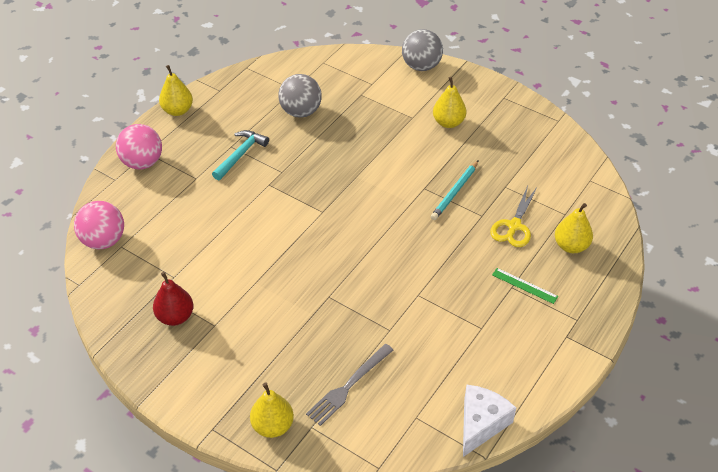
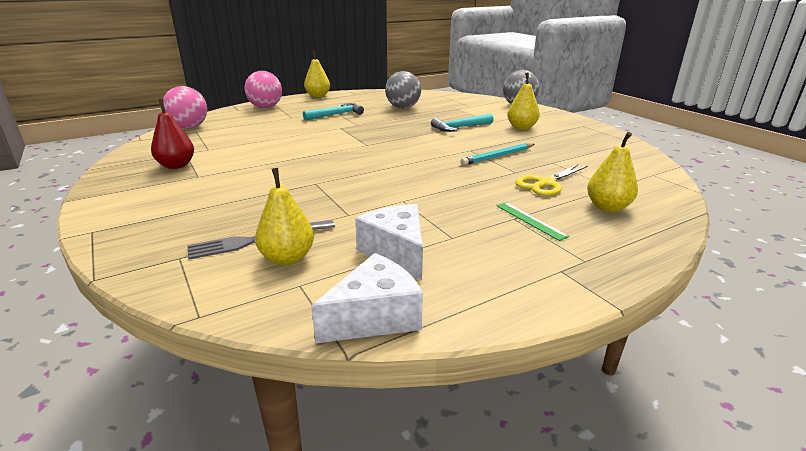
camera: 25 degrees right, 20 degrees down
yellow pear [250,383,294,438] -> yellow pear moved to [255,168,314,265]
none -> white cheese [355,204,423,281]
none -> turquoise hammer [431,114,494,132]

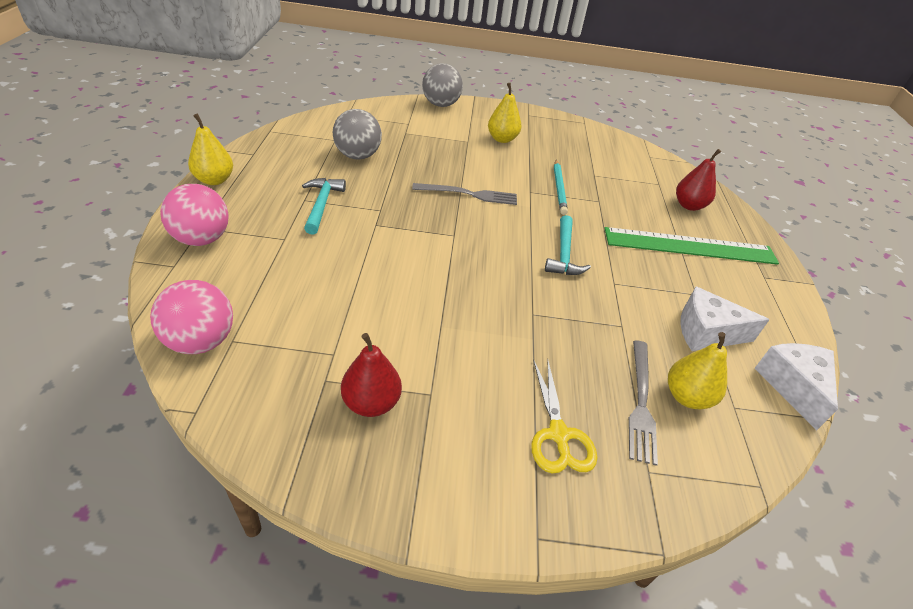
camera: 60 degrees left, 15 degrees up
turquoise hammer [431,114,494,132] -> turquoise hammer moved to [545,215,591,275]
green ruler [496,202,569,241] -> green ruler [604,227,779,265], size x2.40
yellow scissors [515,164,588,196] -> yellow scissors moved to [531,359,597,474]
yellow pear [587,132,638,212] -> red pear [676,149,721,211]
none -> grey fork [412,183,517,205]

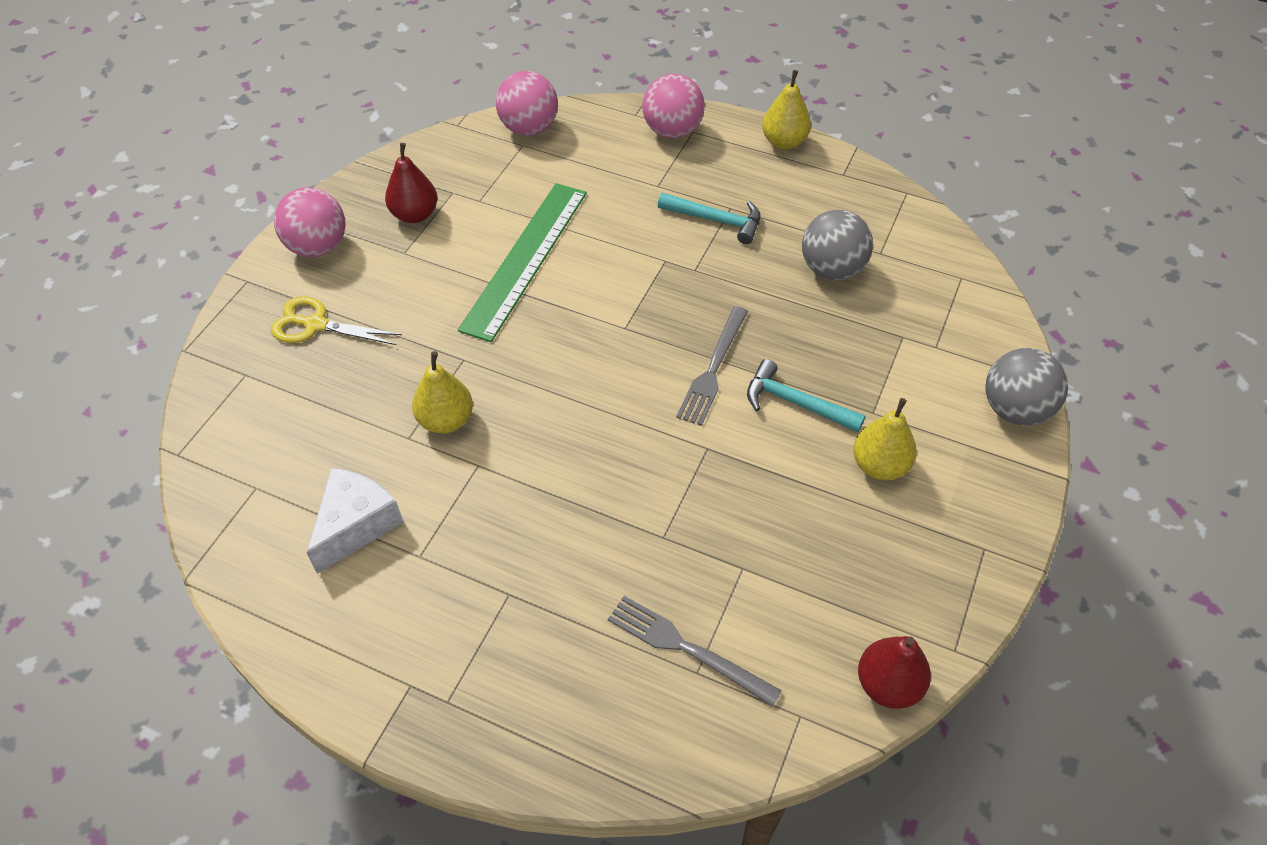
camera: 115 degrees right, 10 degrees up
turquoise hammer [545,215,591,275] -> turquoise hammer moved to [747,359,866,432]
turquoise pencil [554,160,568,215] -> none
green ruler [604,227,779,265] -> green ruler moved to [458,183,587,342]
grey fork [629,340,658,466] -> grey fork moved to [608,596,782,707]
yellow pear [668,332,727,409] -> yellow pear moved to [412,351,473,434]
red pear [676,149,721,211] -> red pear moved to [858,636,931,709]
white cheese [754,343,838,430] -> none
none -> pink ball [274,187,346,257]

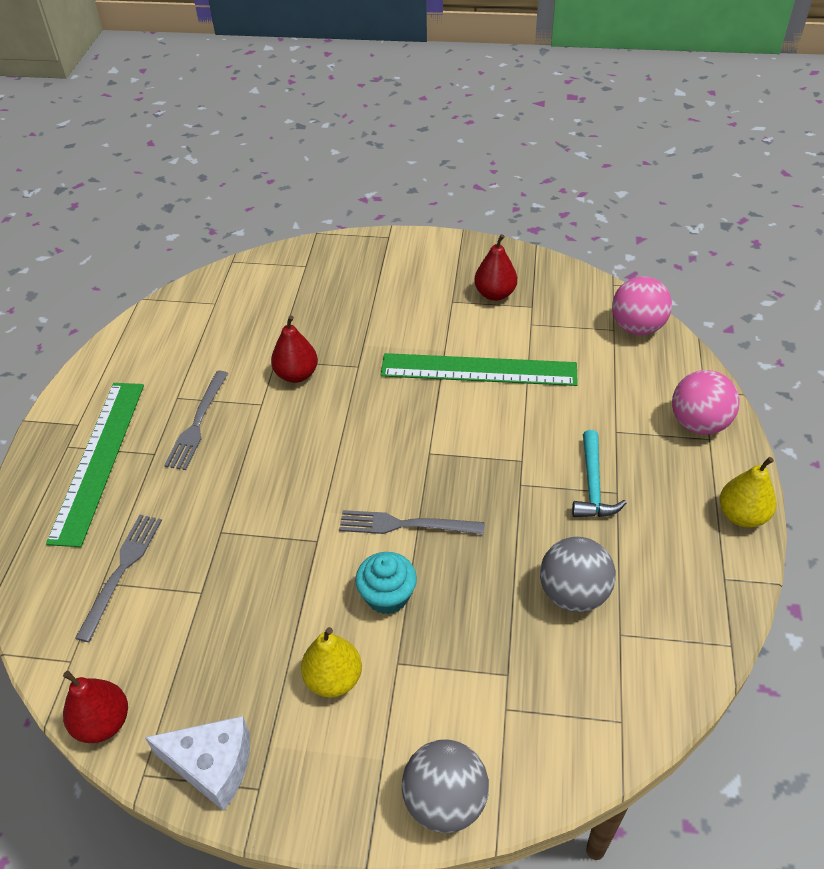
camera: 75 degrees right, 5 degrees down
yellow scissors [271,296,402,345] -> none
pink ball [274,187,346,257] -> none
white cheese [307,468,404,574] -> white cheese moved to [145,716,250,811]
yellow pear [412,351,473,434] -> red pear [271,315,318,383]
turquoise hammer [747,359,866,432] -> turquoise cupcake [355,552,417,615]
none -> green ruler [46,383,144,547]
none -> grey fork [164,371,228,470]

